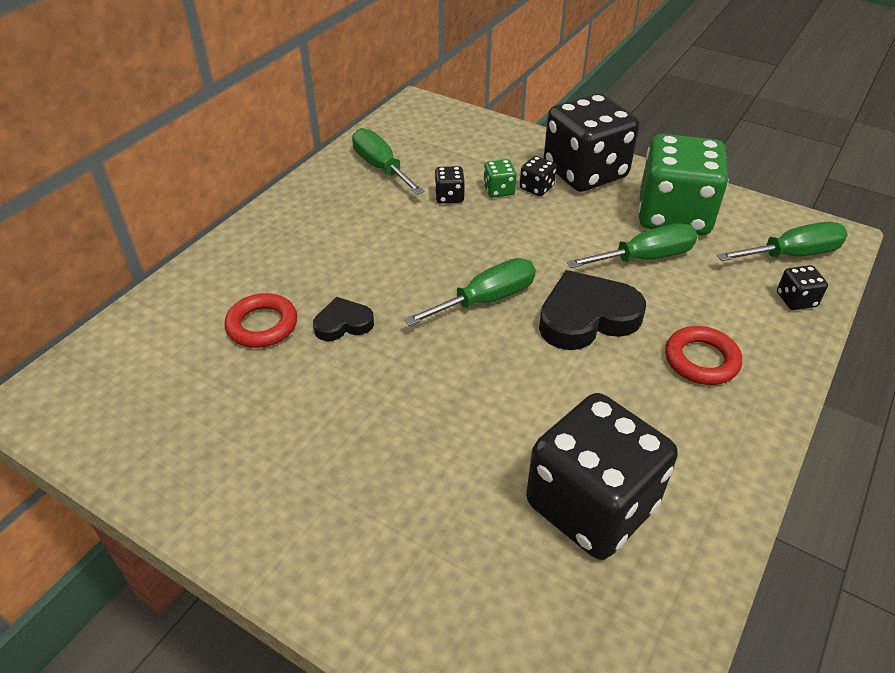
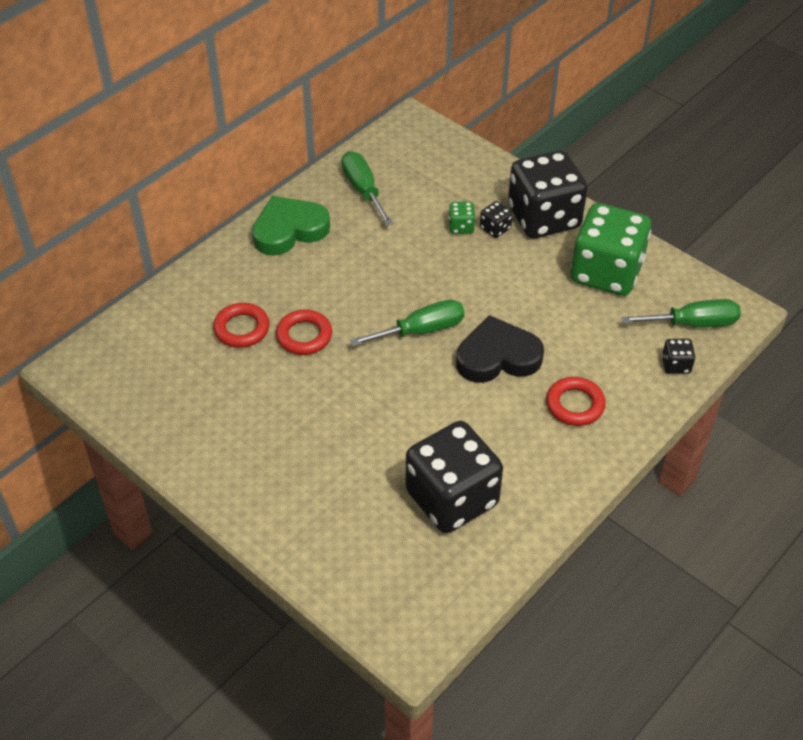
camera: 10 degrees right, 5 degrees up
black heart [313,297,374,341] -> red ring [276,310,332,355]
black dice [435,166,465,203] -> none
green screwdriver [567,223,697,268] -> none
none -> green heart [252,196,330,256]

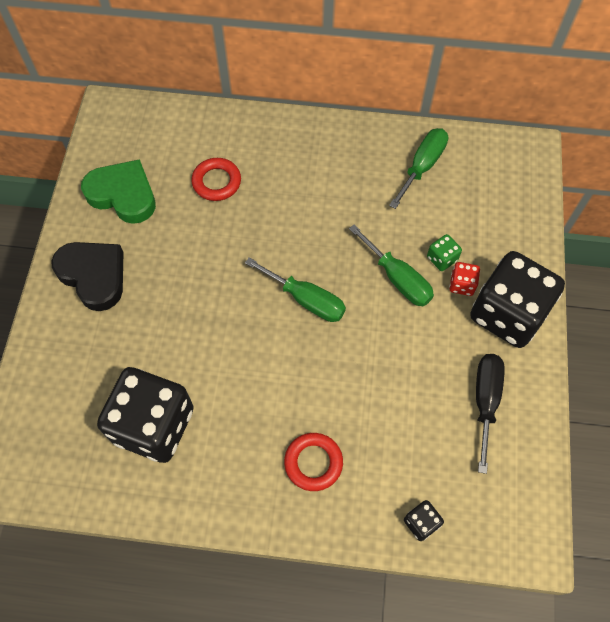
camera: 55 degrees right, 15 degrees up
green heart [252,196,330,256] -> green heart moved to [81,159,156,224]
red ring [276,310,332,355] -> none
black heart [456,315,544,383] -> black heart moved to [51,242,123,311]
black dice [480,201,513,238] -> red dice [449,262,480,296]
green dice [571,203,651,296] -> black screwdriver [476,354,505,474]
green screwdriver [621,299,741,327] -> green screwdriver moved to [349,224,434,306]

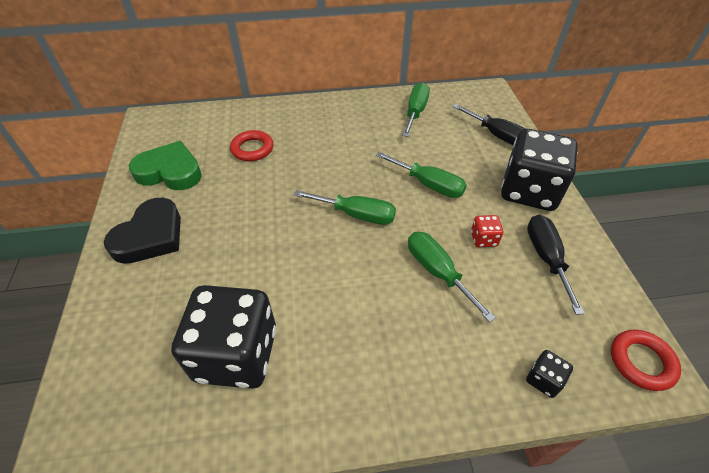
camera: 15 degrees left, 15 degrees down
black heart [51,242,123,311] -> black heart turned 90 degrees clockwise [104,198,181,264]
red ring [284,433,343,491] -> red ring moved to [611,329,681,391]
green dice [427,234,462,271] -> none
red dice [449,262,480,296] -> red dice moved to [471,215,503,247]
none -> green screwdriver [408,232,496,322]
none -> black screwdriver [452,104,525,145]

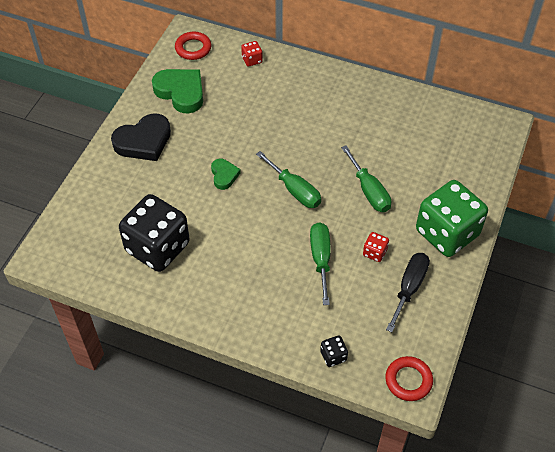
camera: 30 degrees right, 5 degrees up
red ring [230,130,273,161] -> red ring moved to [175,32,211,60]
green screwdriver [402,83,430,137] -> none
black screwdriver [452,104,525,145] -> none
black dice [501,129,578,211] -> green dice [416,180,488,257]
none -> green heart [211,159,241,190]
none -> red dice [241,41,263,66]

